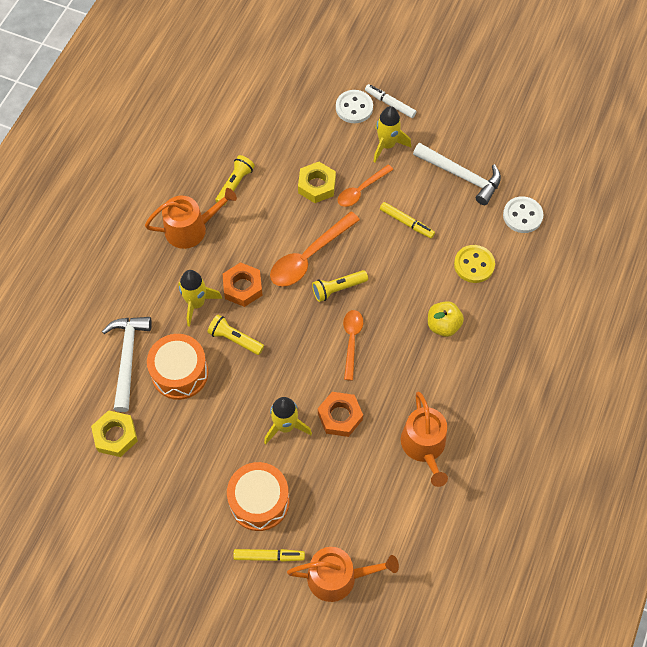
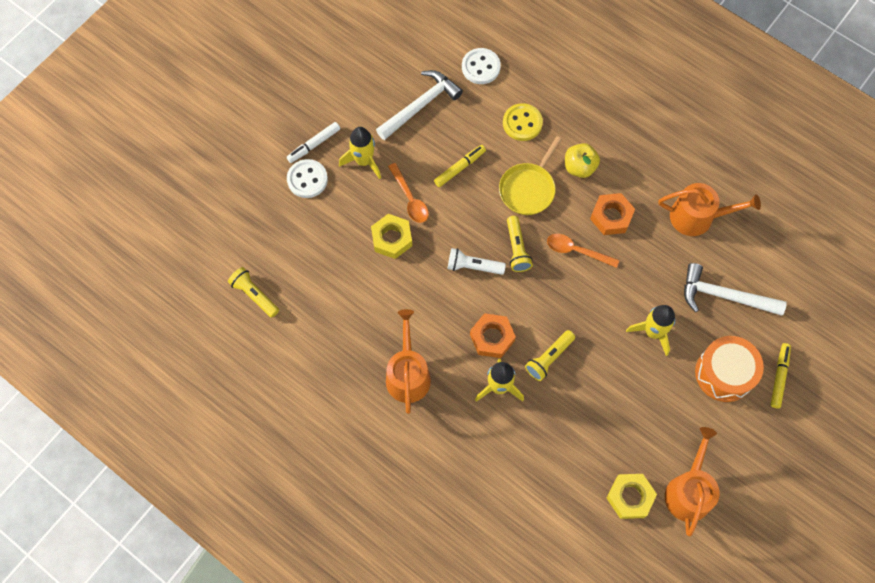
camera: 75 degrees left, 5 degrees up
white hammer [102,317,152,412] -> white hammer moved to [684,263,787,316]
orange drum [147,334,208,400] -> none
yellow flashlight [215,155,255,206] -> yellow flashlight moved to [228,267,279,318]
orange spoon [270,211,360,287] -> white flashlight [447,248,506,275]
orange watering can [287,547,399,602] -> orange watering can moved to [665,427,720,536]
orange nut [318,392,363,437] -> orange nut moved to [590,193,635,235]
none -> yellow pan [499,136,562,215]

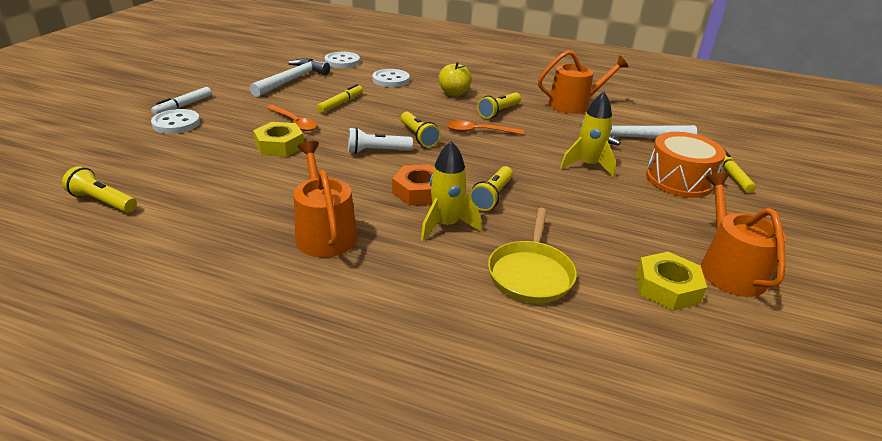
camera: 20 degrees left, 35 degrees down
yellow rocket [339,127,381,179] -> none
yellow pan [499,136,562,215] -> yellow pan moved to [488,208,577,303]
yellow button [503,103,543,141] -> white button [373,69,409,87]
orange nut [590,193,635,235] -> yellow flashlight [477,92,521,119]

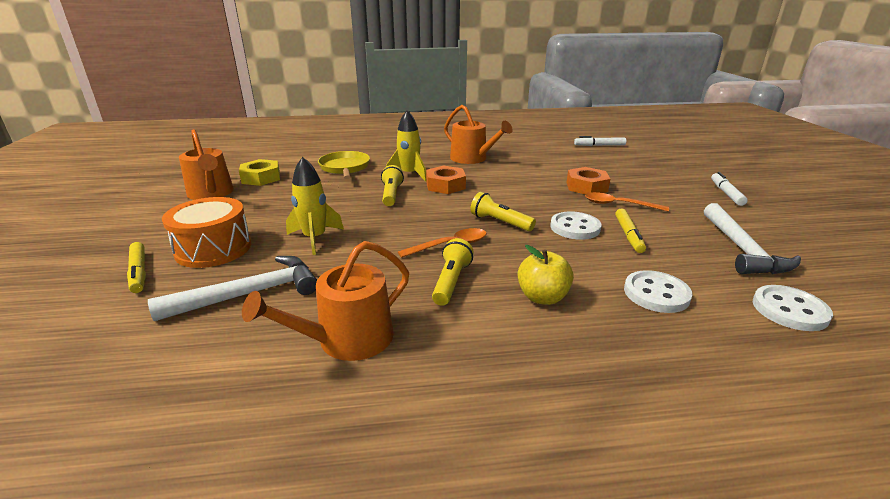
camera: 155 degrees right, 5 degrees down
yellow flashlight [62,166,137,213] -> white marker [574,136,626,146]
white button [151,109,200,134] -> white button moved to [550,212,602,240]
yellow nut [253,122,304,157] -> orange nut [566,167,610,195]
white flashlight [348,127,413,154] -> none

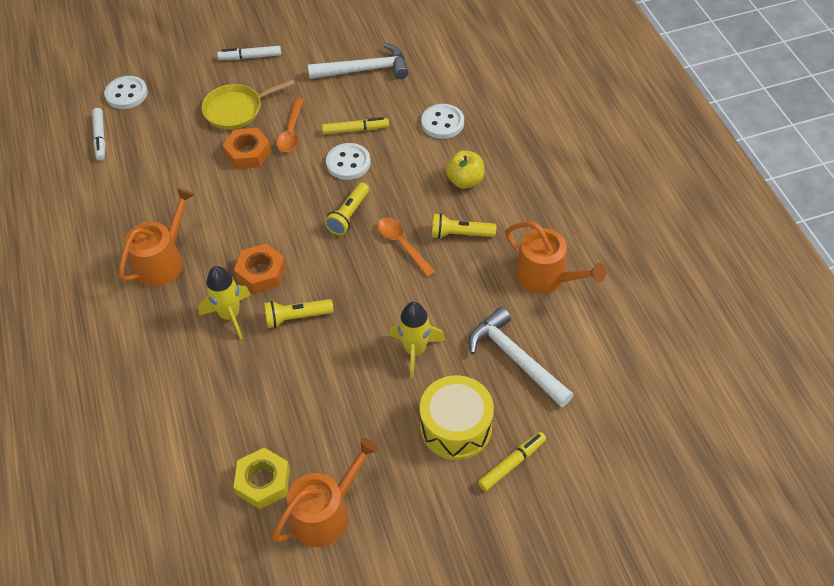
camera: 100 degrees left, 25 degrees up
orange drum [162,197,251,268] -> yellow drum [420,375,494,460]
yellow pan [318,151,370,179] -> yellow pan moved to [201,79,295,129]
white button [753,285,833,331] -> white button moved to [104,76,148,109]

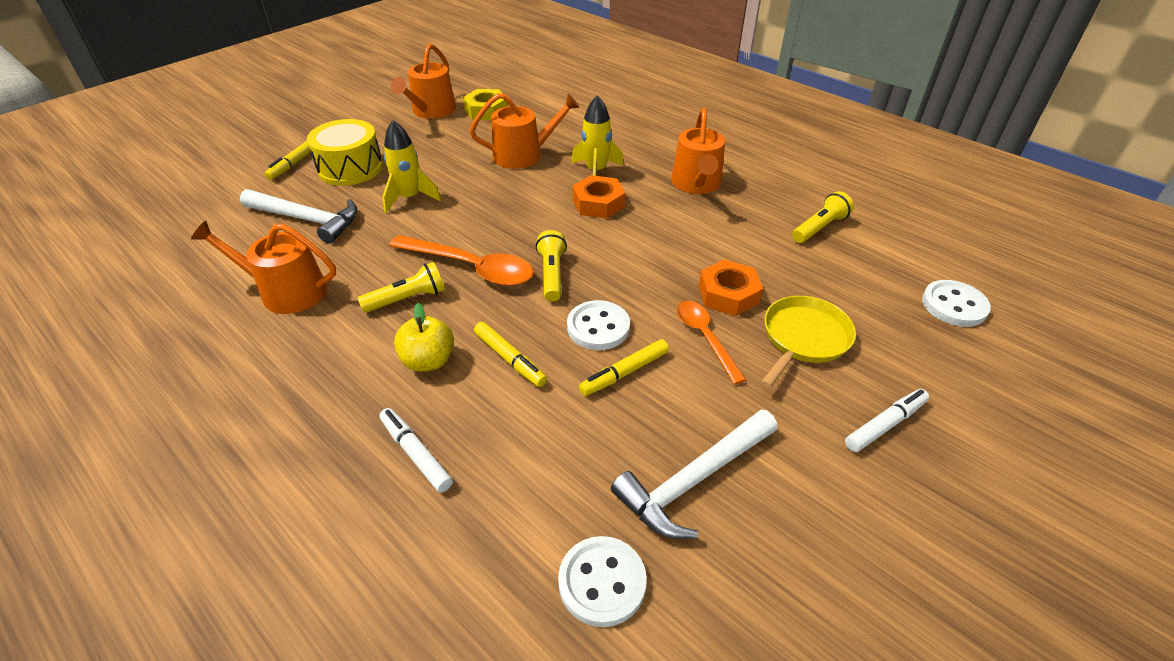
camera: 150 degrees right, 10 degrees down
white marker [92,108,105,161] -> white marker moved to [379,408,453,493]
yellow flashlight [264,299,333,328] -> yellow flashlight moved to [792,191,854,243]
orange spoon [378,218,435,277] -> orange spoon [389,235,534,286], size x1.59
white button [421,104,464,139] -> white button moved to [558,536,647,627]
none -> orange watering can [470,93,580,169]
none -> yellow marker [474,322,547,387]

